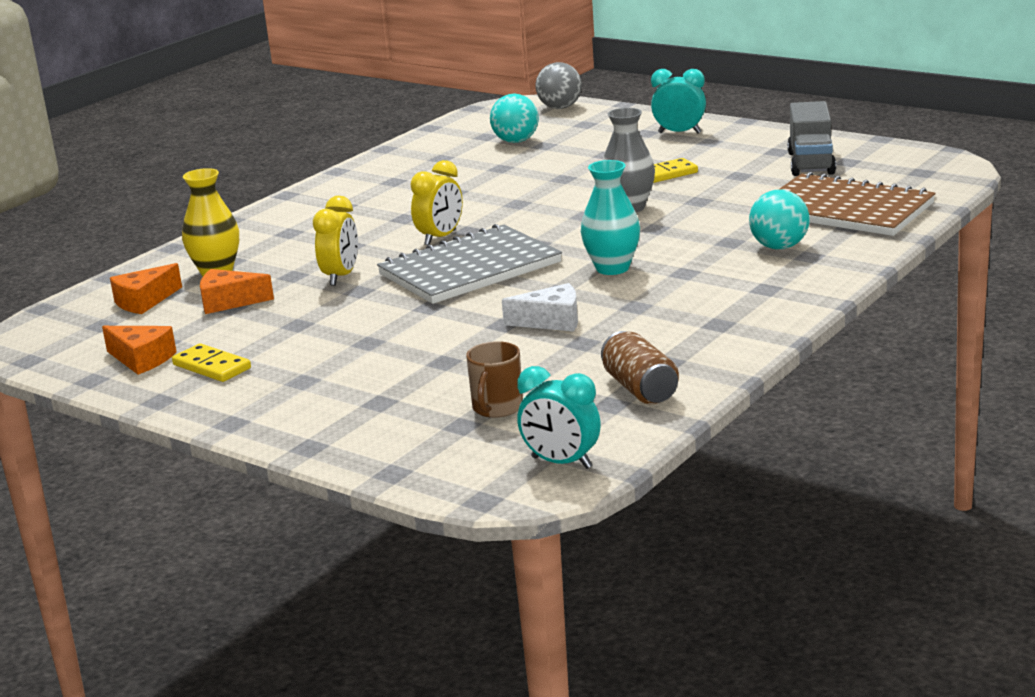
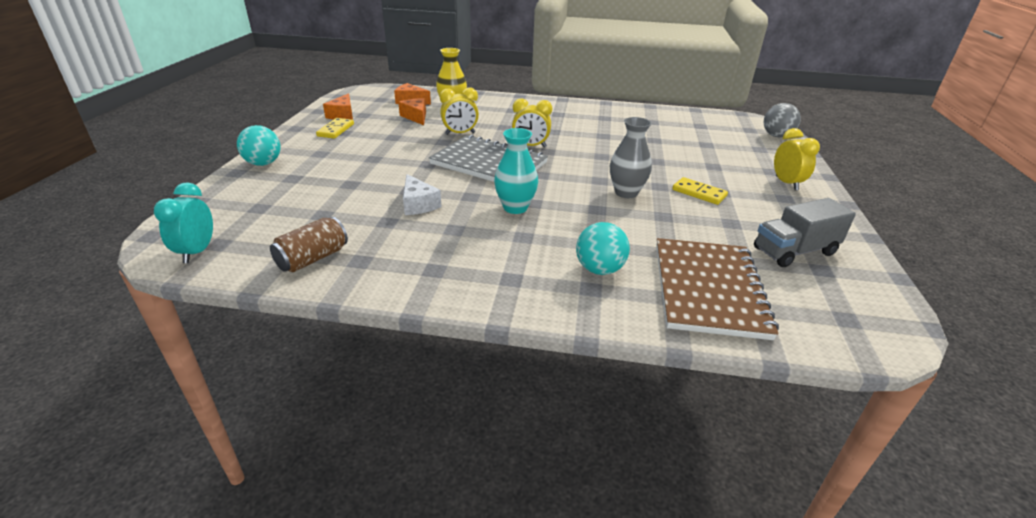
camera: 60 degrees right, 10 degrees up
brown mug [466,341,523,418] -> none
turquoise ball [490,94,539,143] -> turquoise ball moved to [237,125,281,166]
turquoise clock [651,69,706,133] -> yellow clock [774,128,820,190]

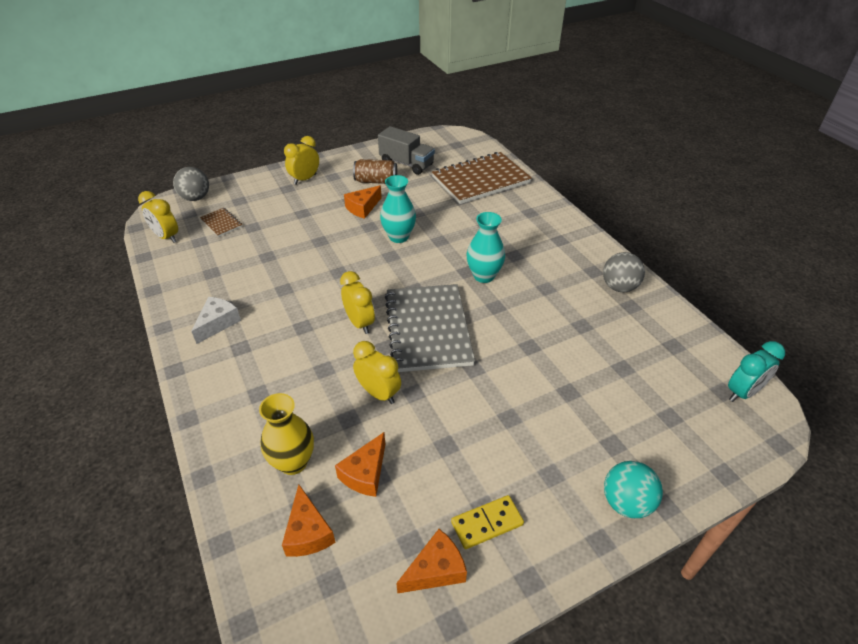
camera: 125 degrees left, 10 degrees up
brown can [270,217,348,272] -> brown can moved to [353,159,397,184]
white cheese [403,174,441,215] -> white cheese moved to [191,297,241,344]
turquoise ball [576,222,630,275] -> none
grey vase [610,117,652,198] -> turquoise vase [380,175,416,243]
yellow domino [672,177,728,205] -> orange cheese [344,185,382,219]
none -> yellow clock [138,191,178,243]
none -> brown notebook [200,208,242,237]
none -> grey ball [603,252,645,292]

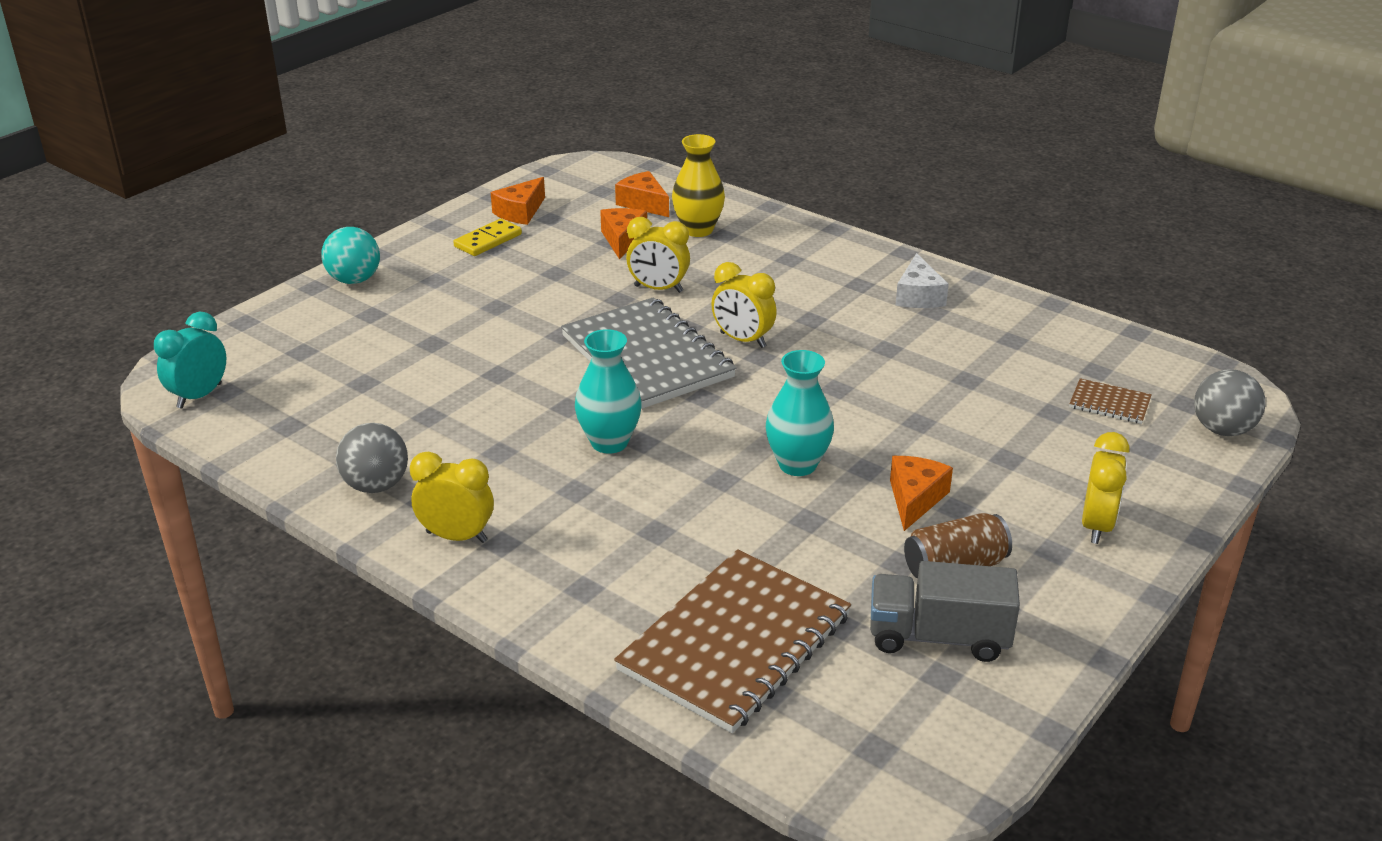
camera: 155 degrees right, 10 degrees down
yellow clock [138,191,178,243] -> yellow clock moved to [410,452,494,543]

